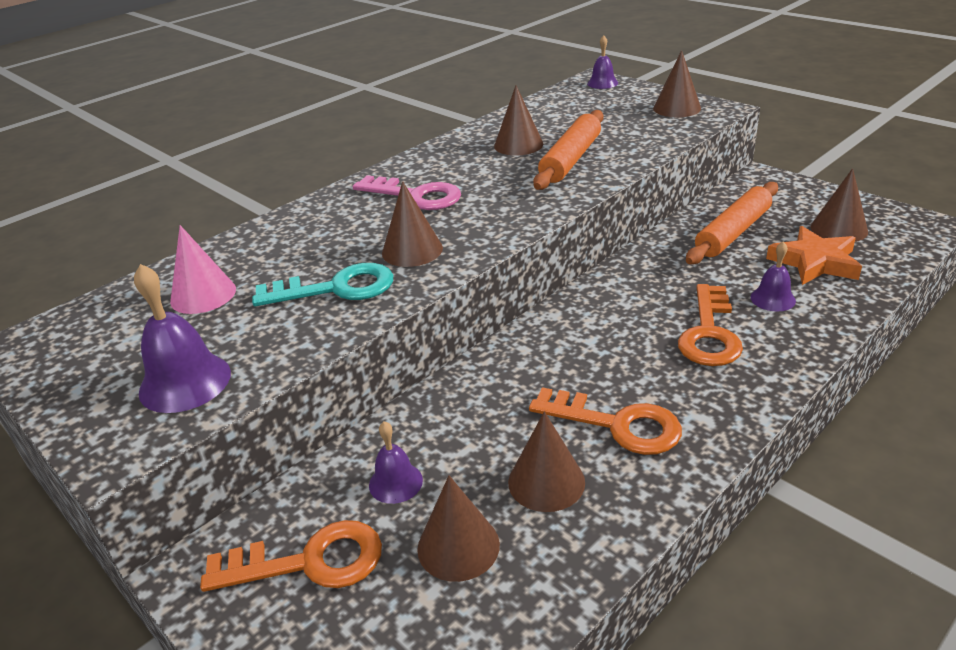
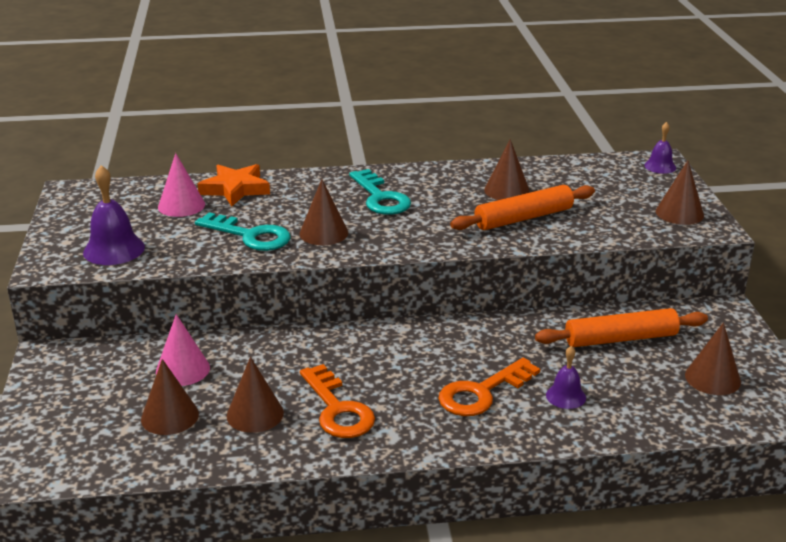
camera: 35 degrees right, 5 degrees down
orange key [200,520,382,592] -> none
pink key [353,175,461,210] -> turquoise key [349,169,411,215]
purple bell [369,421,423,504] -> pink cone [156,314,210,386]
orange star [766,226,862,285] -> orange star moved to [198,164,270,207]

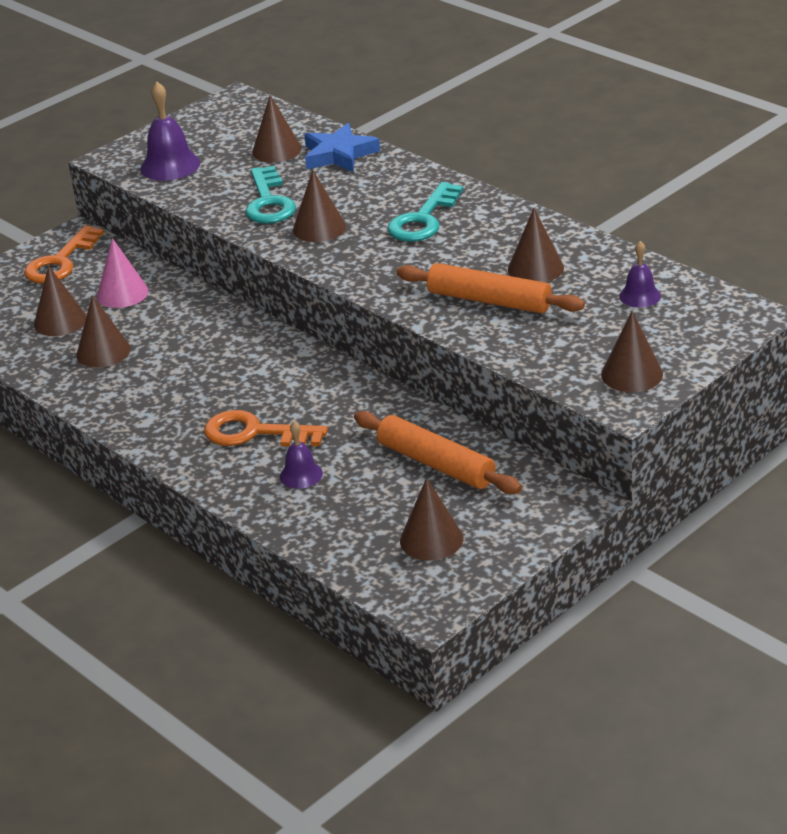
camera: 55 degrees right, 5 degrees up
pink cone [158,153,205,217] -> brown cone [252,95,302,163]
orange star [198,164,270,207] -> blue star [304,123,380,172]
orange key [300,364,375,438] -> orange key moved to [24,225,104,283]
purple bell [644,122,676,174] -> purple bell moved to [619,241,661,308]

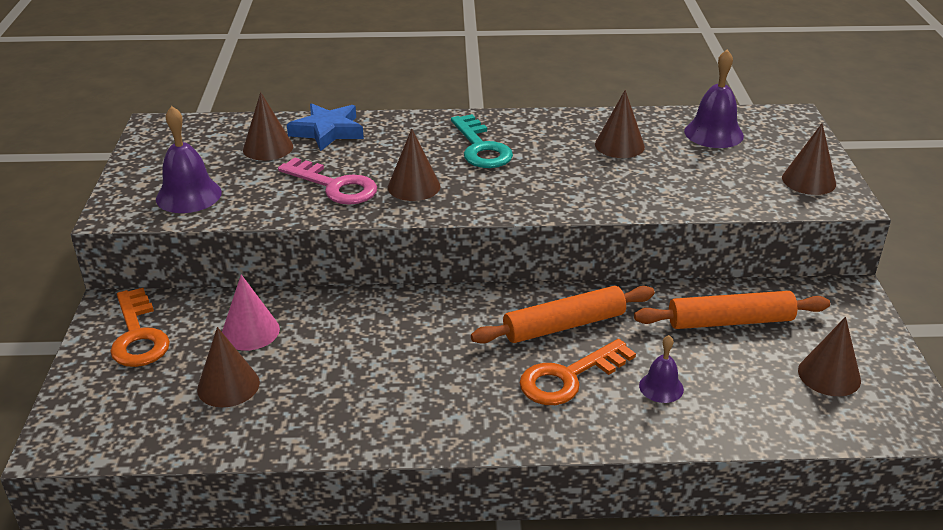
camera: 50 degrees left, 0 degrees up
brown cone [76,295,131,368] -> none
turquoise key [245,166,296,224] -> pink key [278,157,377,205]
orange rolling pin [396,263,585,314] -> orange rolling pin moved to [471,286,655,344]
purple bell [619,241,661,308] -> purple bell [684,49,744,148], size x1.67

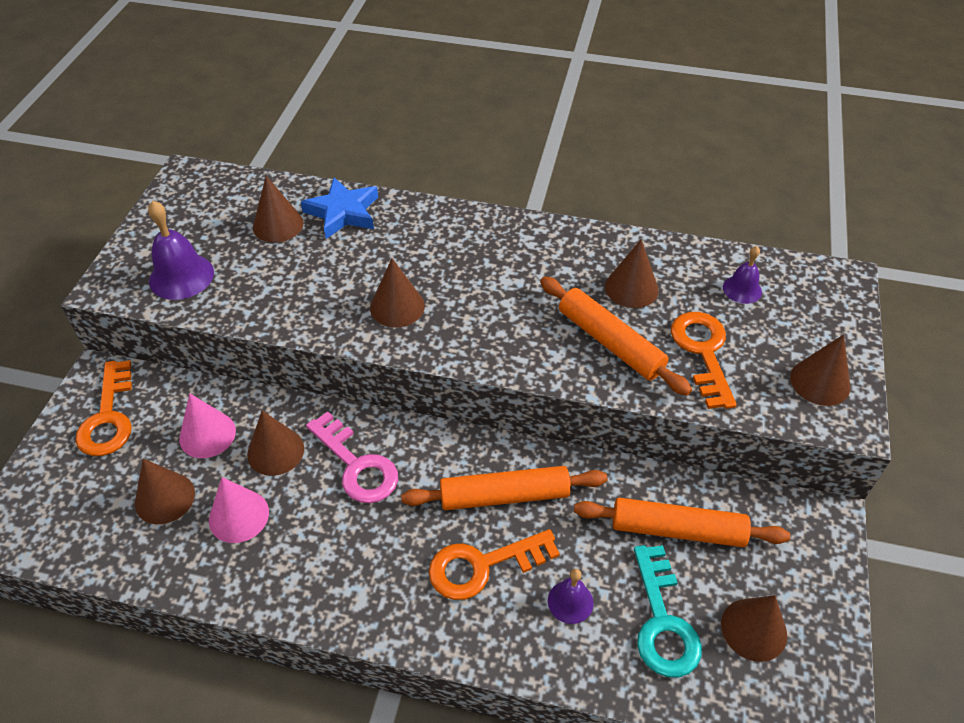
camera: 15 degrees right, 15 degrees up
pink key [278,157,377,205] -> pink key moved to [306,411,398,503]
turquoise key [451,114,513,168] -> turquoise key moved to [634,545,702,677]
purple bell [684,49,744,148] -> purple bell [723,246,762,304], size x0.60
none -> pink cone [209,477,269,543]
none -> brown cone [247,411,304,476]
none -> orange rolling pin [540,276,692,396]
none -> orange key [671,312,737,409]

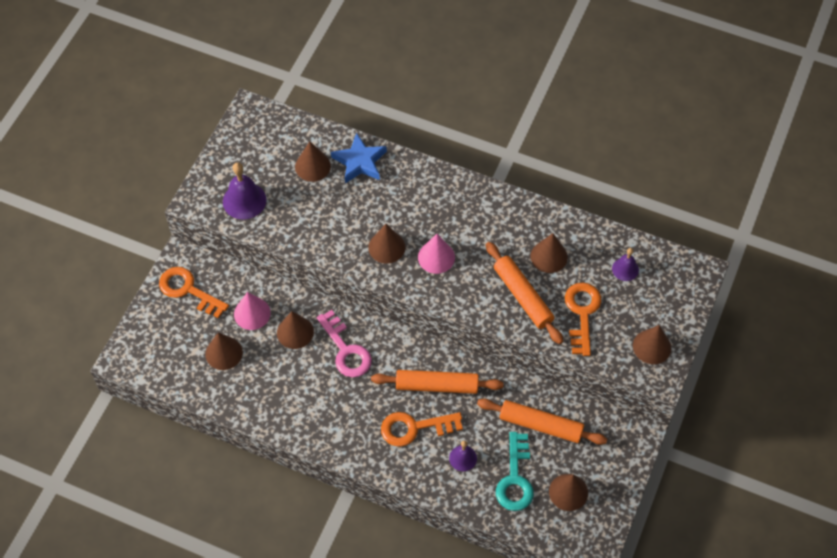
camera: 10 degrees right, 10 degrees up
orange key [75,360,132,456] -> orange key turned 120 degrees clockwise [159,267,229,318]
pink cone [209,477,269,543] -> pink cone moved to [418,234,455,274]

